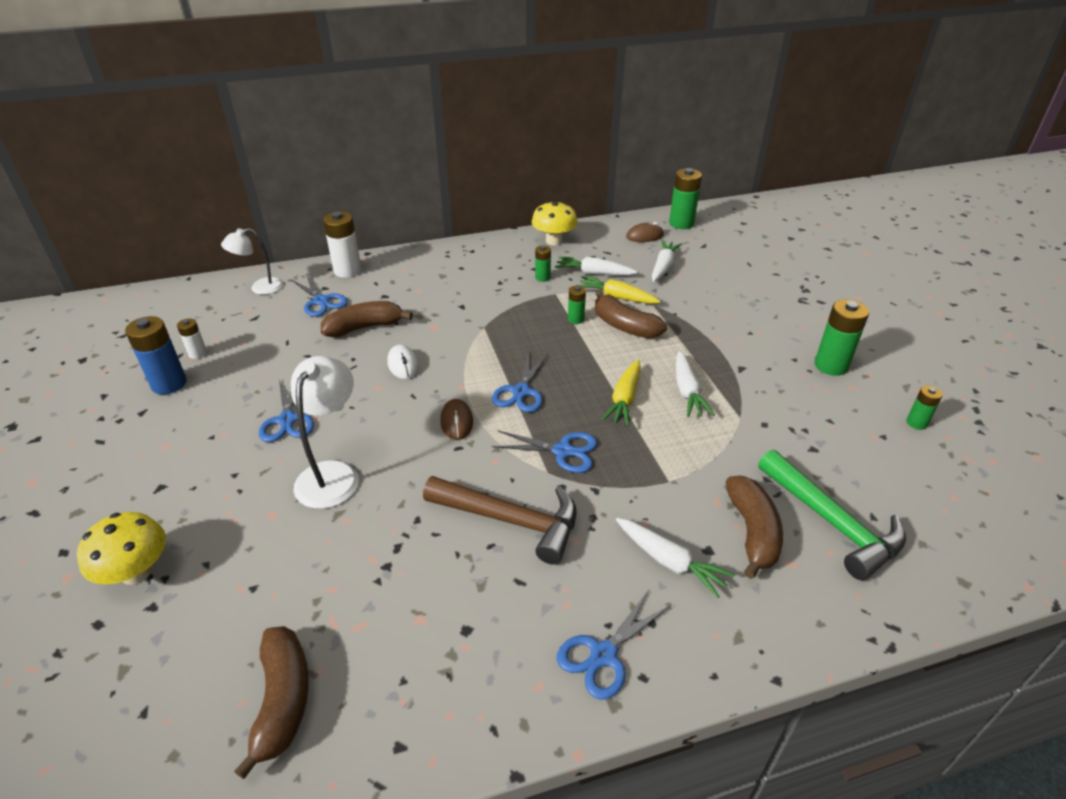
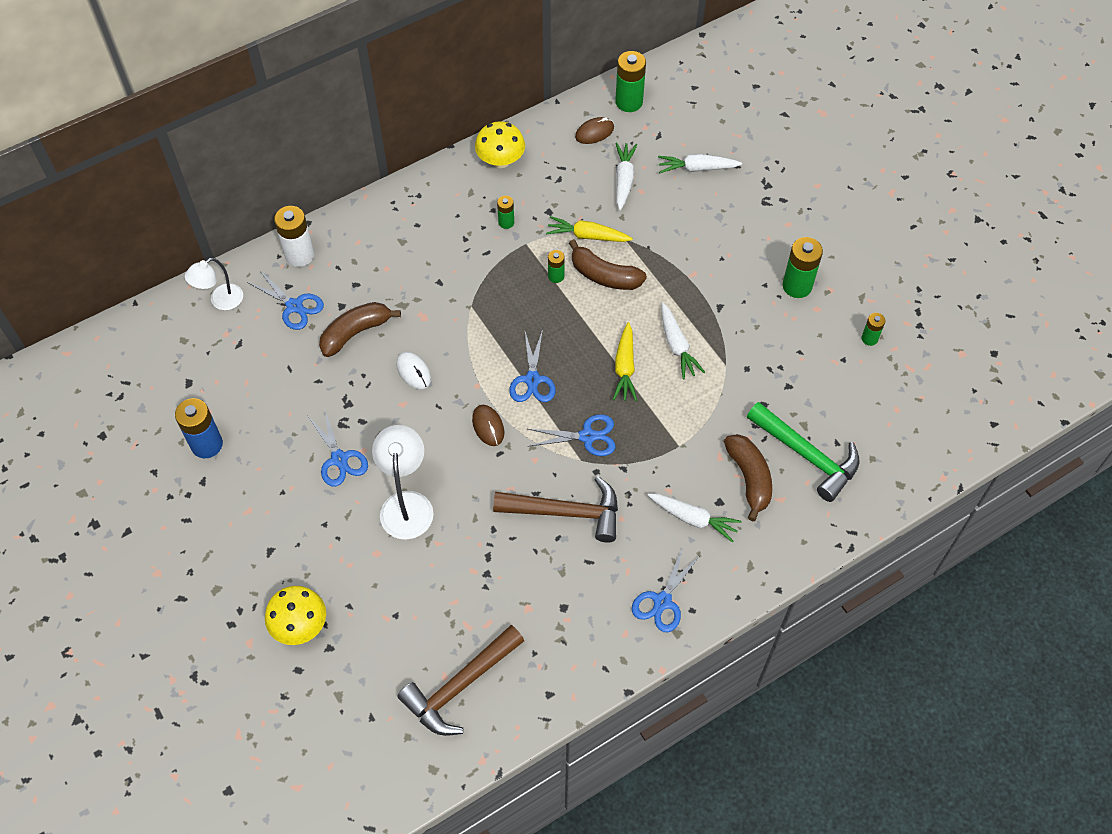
camera: 15 degrees left, 20 degrees up
white battery [177,318,207,359] -> none
brown banana [234,626,309,780] -> brown hammer [397,625,524,736]
white carrot [555,256,637,275] -> white carrot moved to [658,154,742,173]

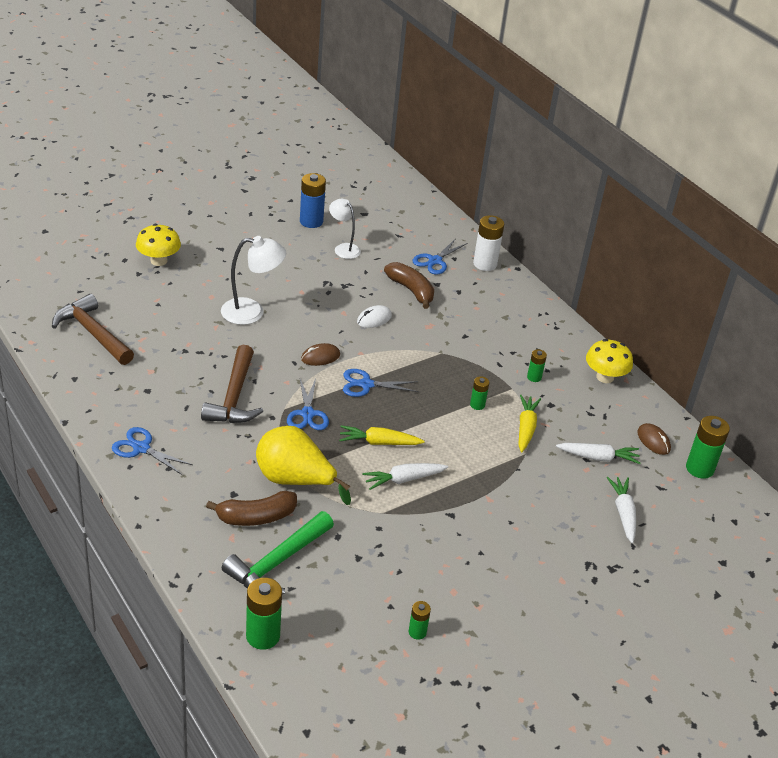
camera: 85 degrees right, 20 degrees down
white lamp [185,258,243,310] -> white lamp moved to [329,199,361,259]
blue scissors [308,408,368,487] -> none
brown banana [569,239,647,290] -> none
white carrot [647,493,742,542] -> none
green battery [783,237,823,298] -> green battery moved to [246,578,282,650]
none -> yellow pear [256,426,351,505]

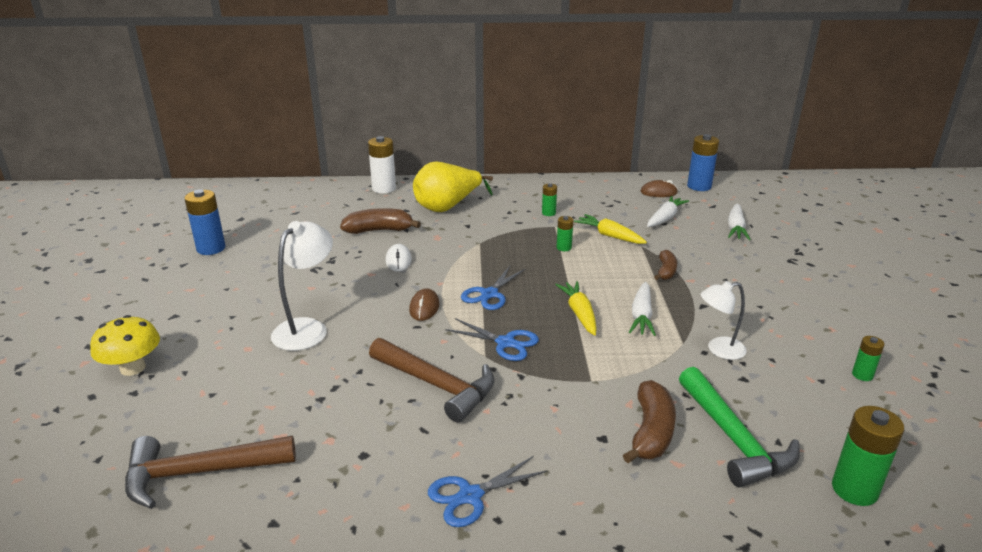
camera: 55 degrees left, 10 degrees down
yellow pear [256,426,351,505] -> yellow pear moved to [413,161,493,212]
white lamp [329,199,361,259] -> white lamp moved to [701,281,747,360]
yellow carrot [339,425,425,445] -> yellow carrot turned 135 degrees clockwise [555,281,597,336]
blue scissors [413,238,467,275] -> none
yellow mushroom [586,339,633,383] -> none
white carrot [607,477,636,543] -> white carrot turned 105 degrees counterclockwise [728,204,750,240]
green battery [686,416,730,479] -> blue battery [687,134,719,191]
none -> brown banana [654,250,677,280]

